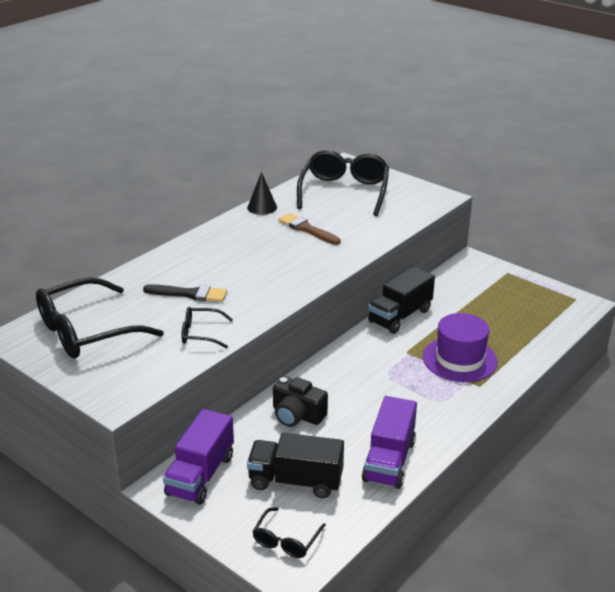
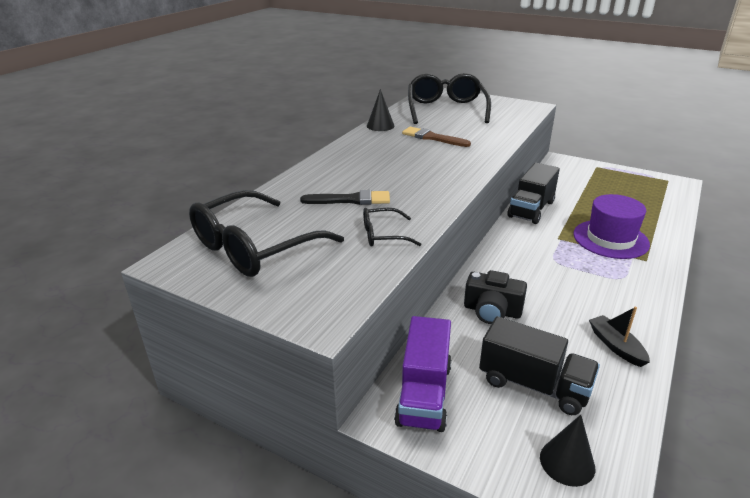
camera: 10 degrees left, 0 degrees up
black truck [247,433,344,498] -> black truck turned 150 degrees counterclockwise [479,316,600,415]
black glasses [252,507,326,558] -> black cone [540,415,595,487]
purple truck [362,396,417,489] -> black boat [589,307,650,367]

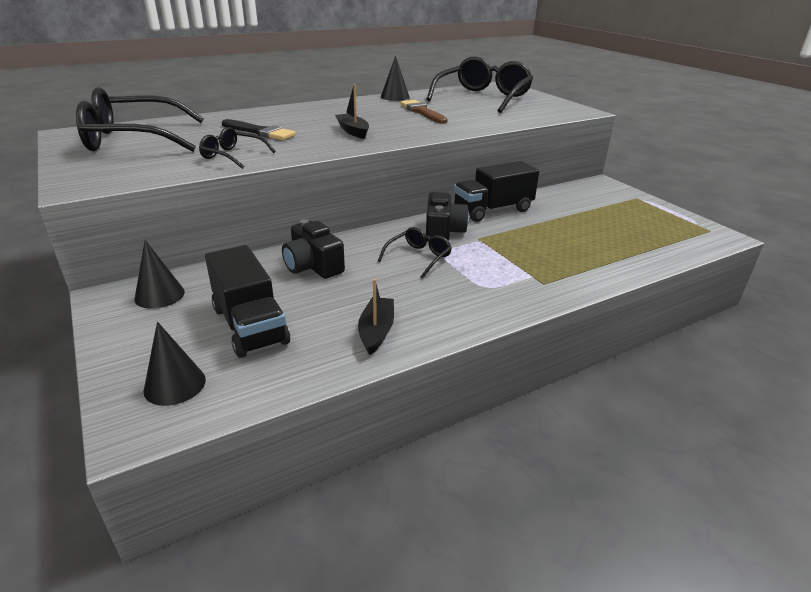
camera: 30 degrees right, 0 degrees up
purple truck [394,316,452,432] -> black cone [134,240,185,309]
purple hat [573,194,650,259] -> none
none -> black boat [335,84,369,139]
none -> black glasses [378,227,452,279]
none -> black camera [426,192,469,242]

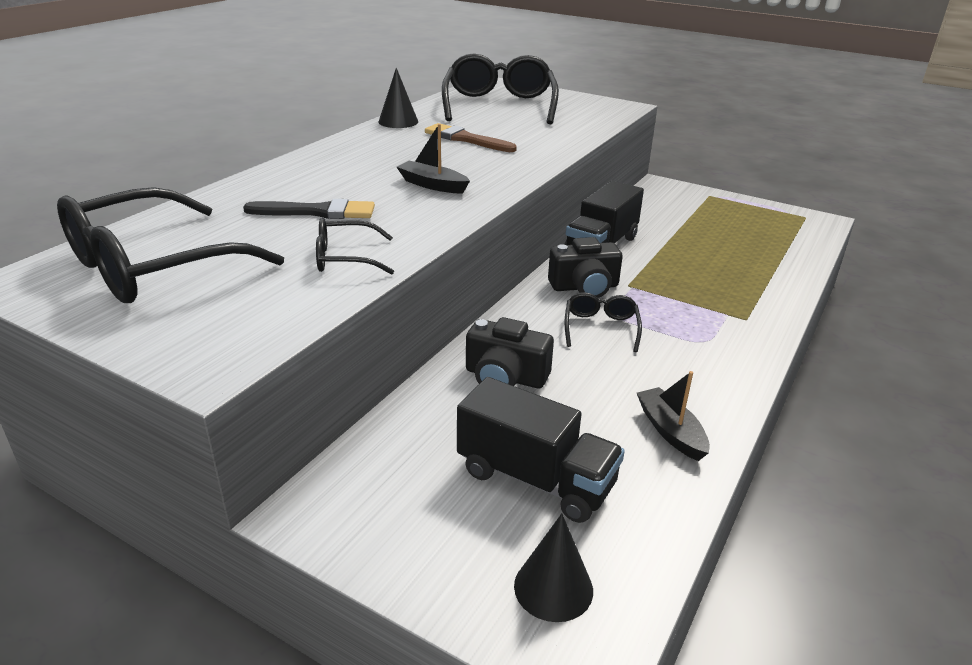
camera: 30 degrees left, 0 degrees up
black cone [134,240,185,309] -> none
black camera [426,192,469,242] -> black camera turned 105 degrees clockwise [548,237,623,298]

